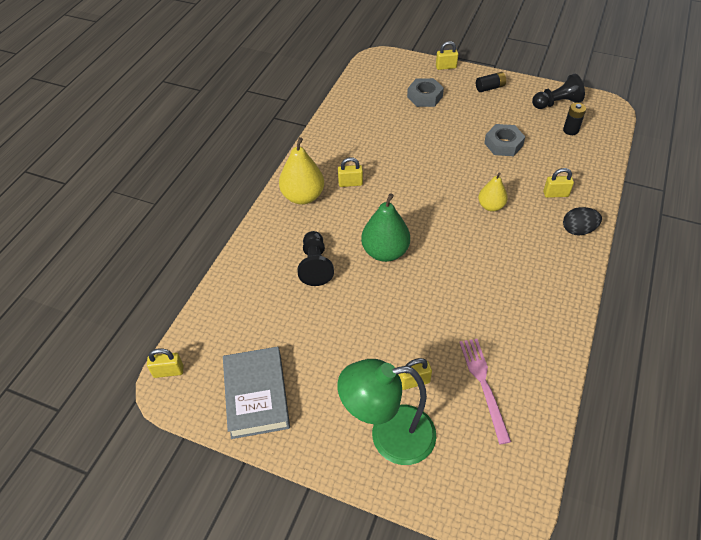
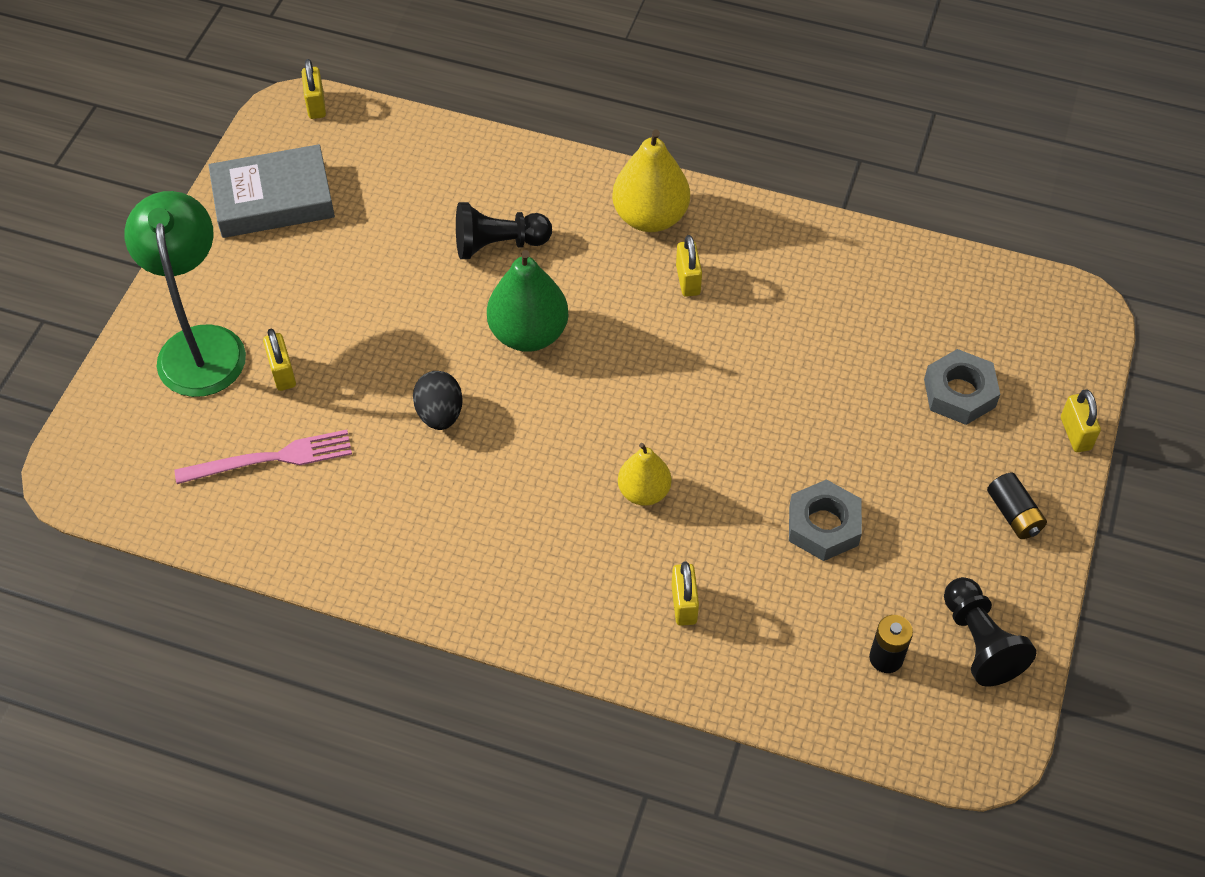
camera: 85 degrees right, 5 degrees up
black egg [563,207,602,235] -> black egg moved to [413,371,463,430]

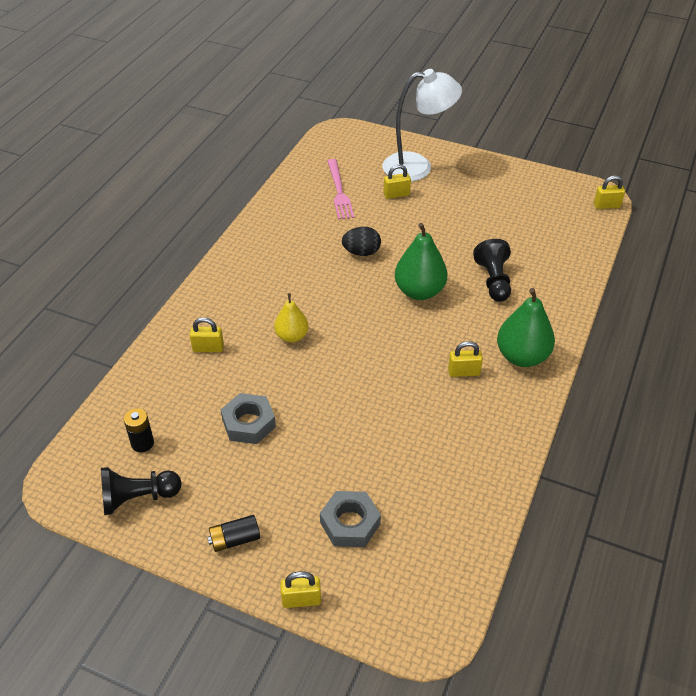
camera: 95 degrees right, 10 degrees down
green lamp [124,191,246,397] -> white lamp [383,69,462,181]
grey book [209,144,335,238] -> none
yellow pear [612,130,690,232] -> green pear [497,288,555,367]

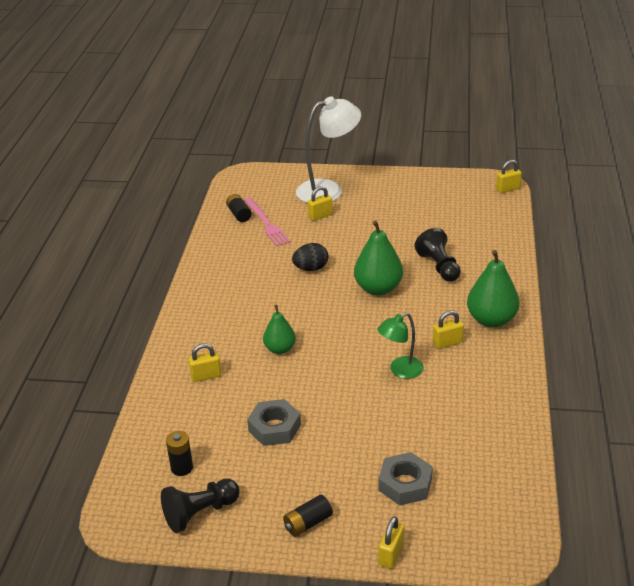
camera: 15 degrees left, 10 degrees down
yellow pear [274,293,309,343] -> green pear [263,305,296,354]
yellow padlock [280,571,321,608] -> yellow padlock turned 45 degrees counterclockwise [379,516,404,569]
none -> black battery [226,194,252,222]
none -> green lamp [377,313,424,379]

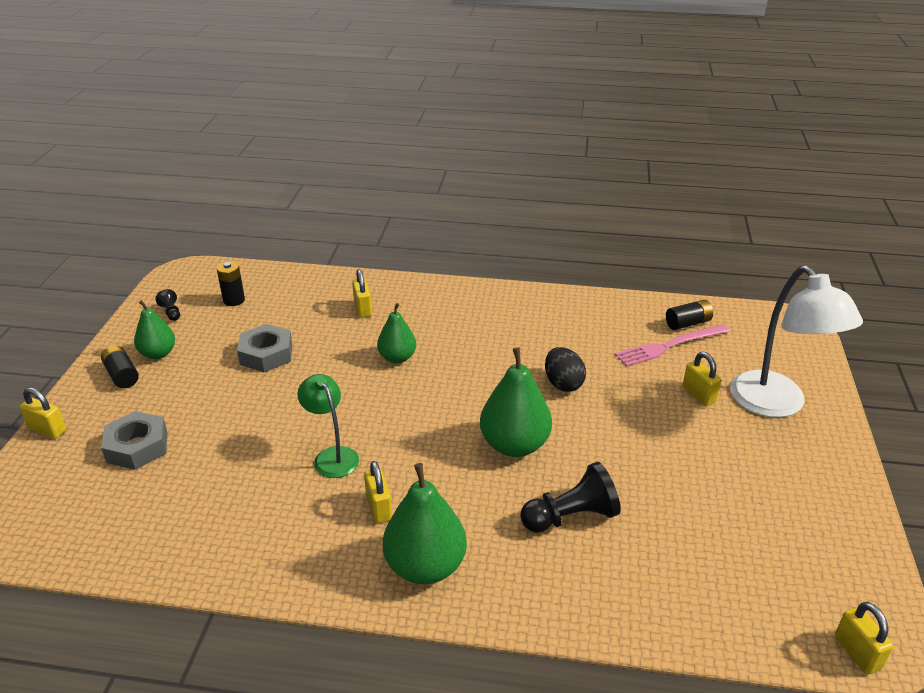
camera: 90 degrees right, 0 degrees up
black pawn [161,479,240,533] -> black pawn [155,289,180,321], size x0.49
none -> green pear [134,300,175,359]

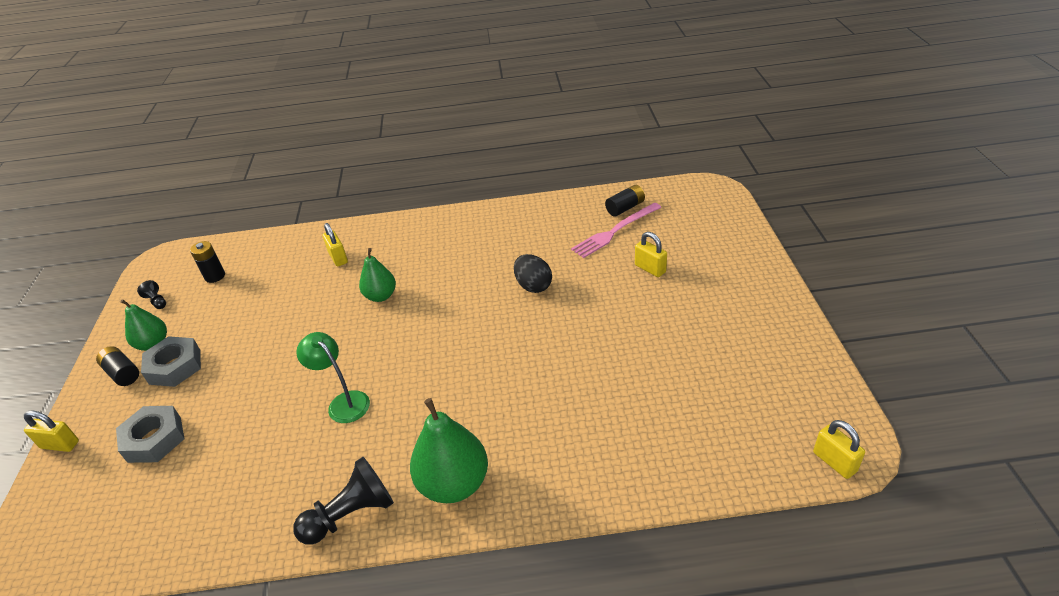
camera: 10 degrees left, 5 degrees up
grey nut [237,324,292,372] -> grey nut moved to [141,336,201,387]
yellow padlock [364,461,392,523] -> none
green pear [480,347,552,457] -> none
black pawn [520,461,621,533] -> black pawn moved to [293,457,394,545]
white lamp [730,265,863,418] -> none

